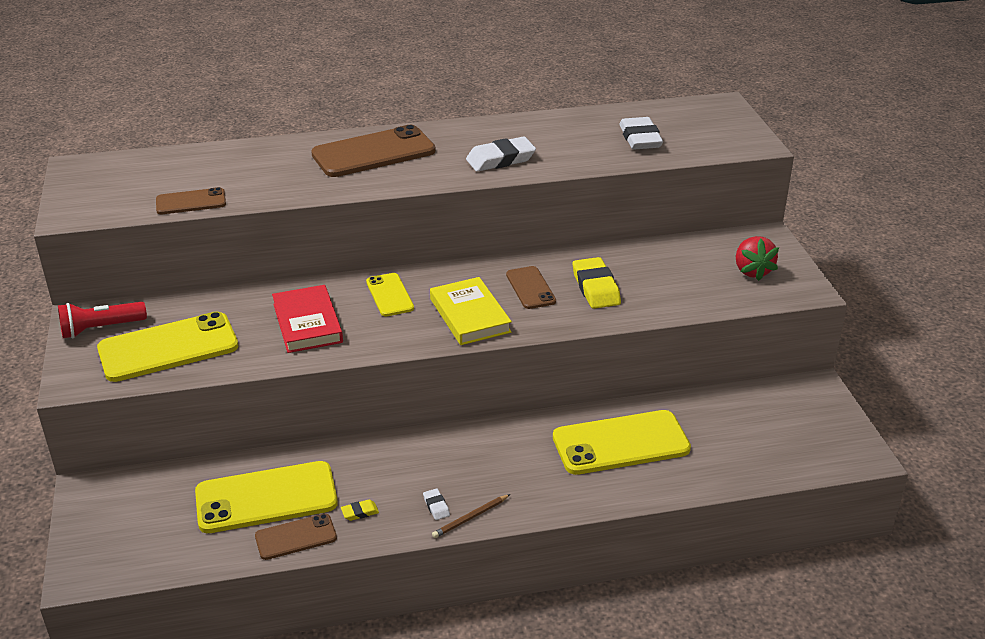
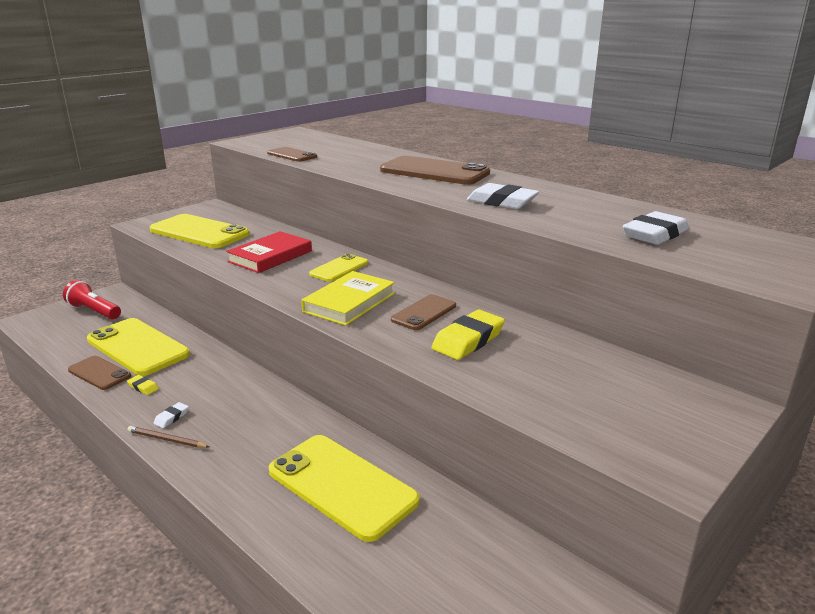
camera: 55 degrees right, 10 degrees down
red flashlight [58,302,147,338] -> red flashlight moved to [63,280,121,319]
red strawberry [736,236,779,281] -> none

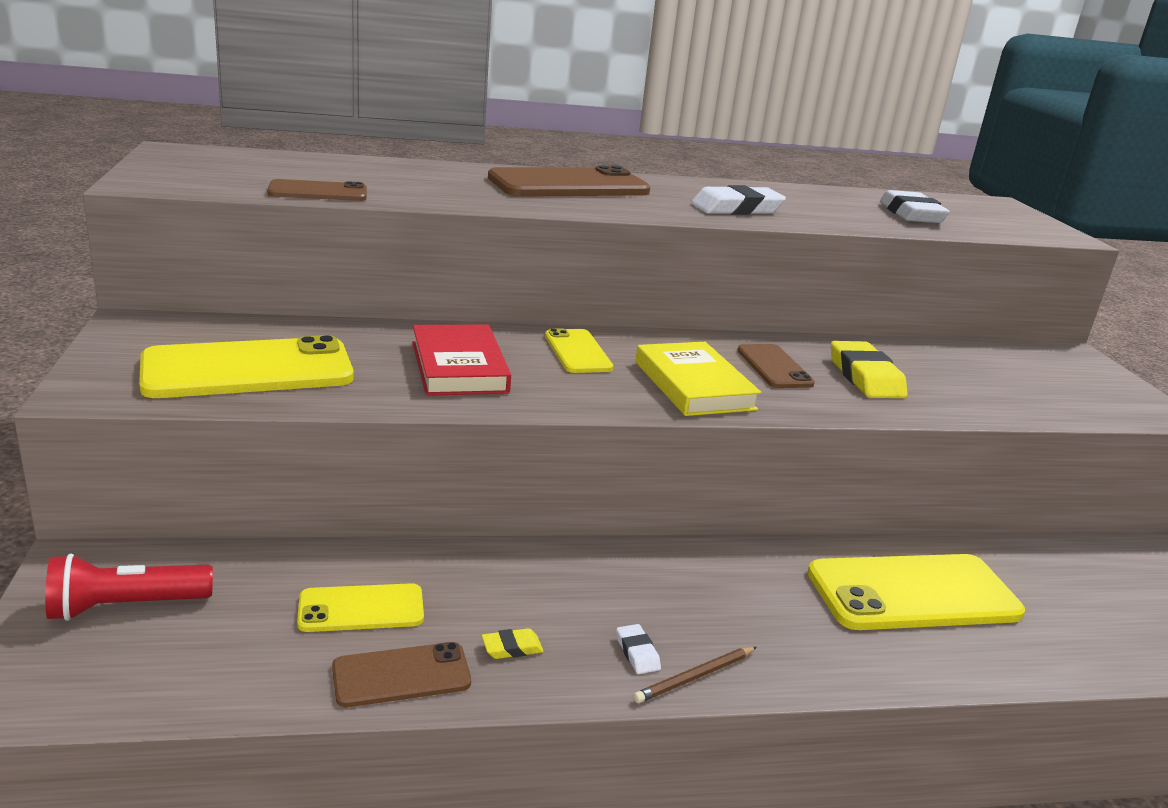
camera: 55 degrees left, 0 degrees up
yellow phone [87,318,190,376] -> yellow phone [297,583,424,632], size x0.55

